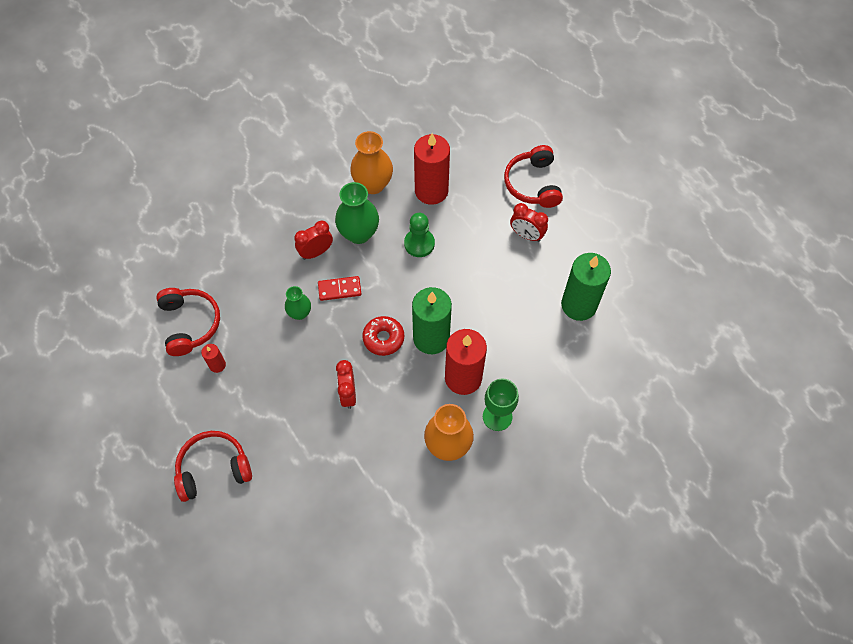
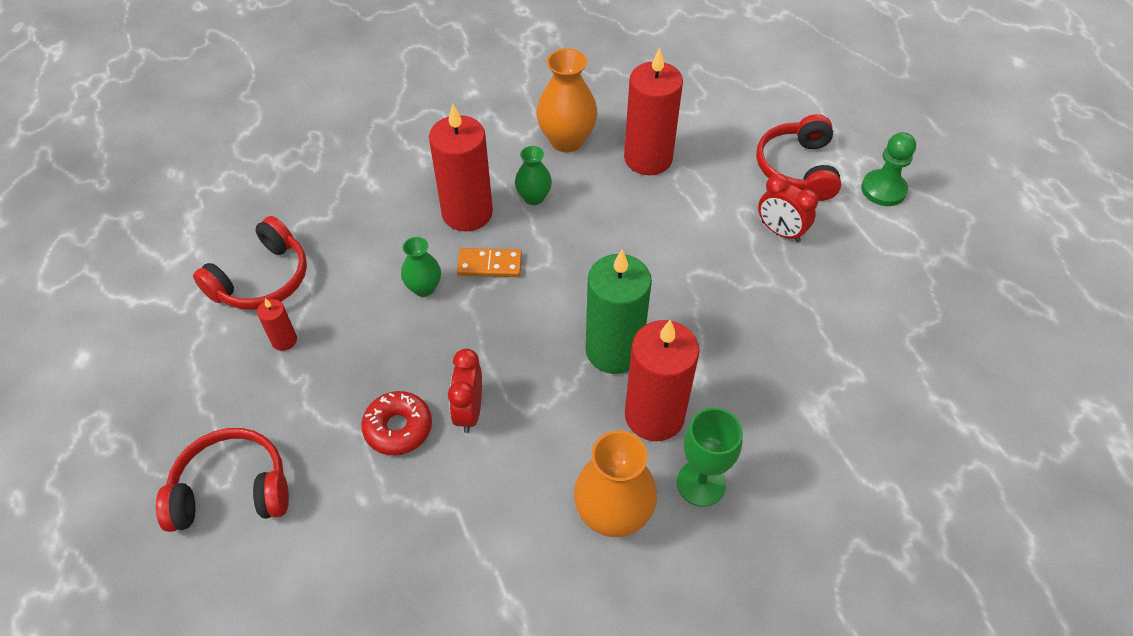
camera: 10 degrees right, 10 degrees down
red headphones [156,288,220,356] -> red headphones turned 45 degrees clockwise [193,216,307,310]
red clock [294,221,333,260] -> red candle [429,104,493,231]
red domino [318,276,361,301] -> orange domino [457,248,522,277]
green vase [335,182,379,244] -> green vase [515,146,552,205], size x0.58
red donut [362,316,404,356] -> red donut moved to [361,391,432,455]
green pawn [404,213,435,257] -> green pawn moved to [861,132,916,206]
green candle [561,253,611,321] -> none

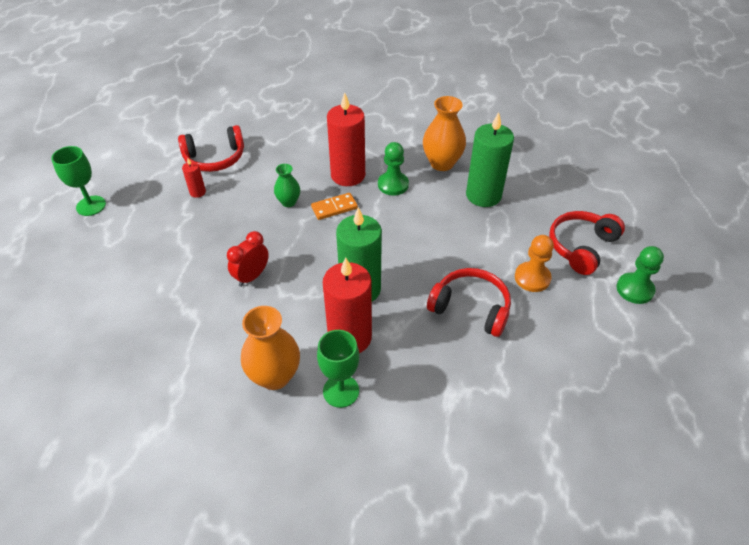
camera: 35 degrees right, 5 degrees down
red headphones [156,428,289,532] -> red headphones moved to [427,268,511,337]
red donut [361,391,432,455] -> none
orange domino [457,248,522,277] -> orange domino turned 60 degrees counterclockwise [311,193,358,220]
green vase [515,146,552,205] -> green pawn [378,142,409,196]
red candle [624,48,683,175] -> green candle [466,112,514,207]
red clock [758,174,818,242] -> orange pawn [515,235,554,292]
none -> green goblet [51,146,106,216]

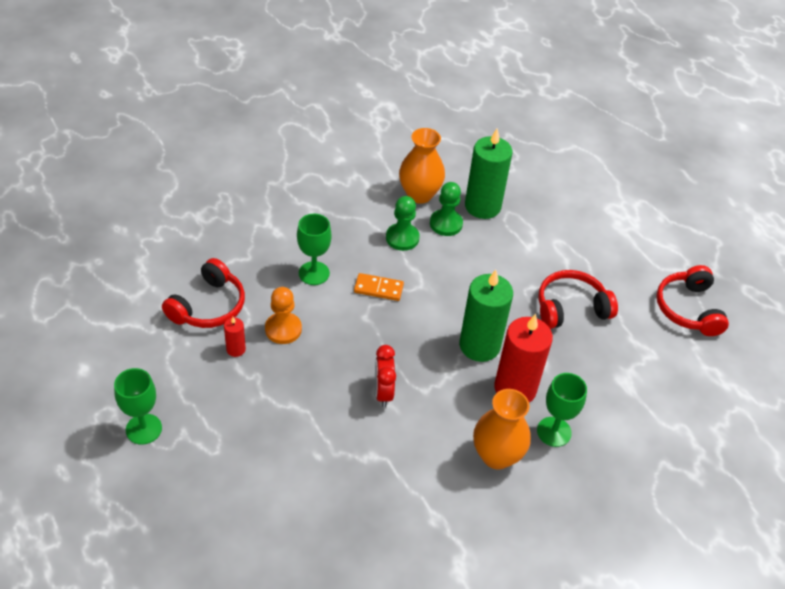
camera: 45 degrees left, 0 degrees up
green vase [274,164,300,207] -> none
orange domino [311,193,358,220] -> orange domino turned 75 degrees clockwise [354,273,404,301]
red candle [327,92,365,186] -> none
orange pawn [515,235,554,292] -> orange pawn moved to [265,287,302,344]
red headphones [549,211,625,275] -> red headphones moved to [656,265,729,336]
green pawn [616,246,664,304] -> green pawn moved to [430,182,463,236]
none -> green goblet [297,214,332,285]

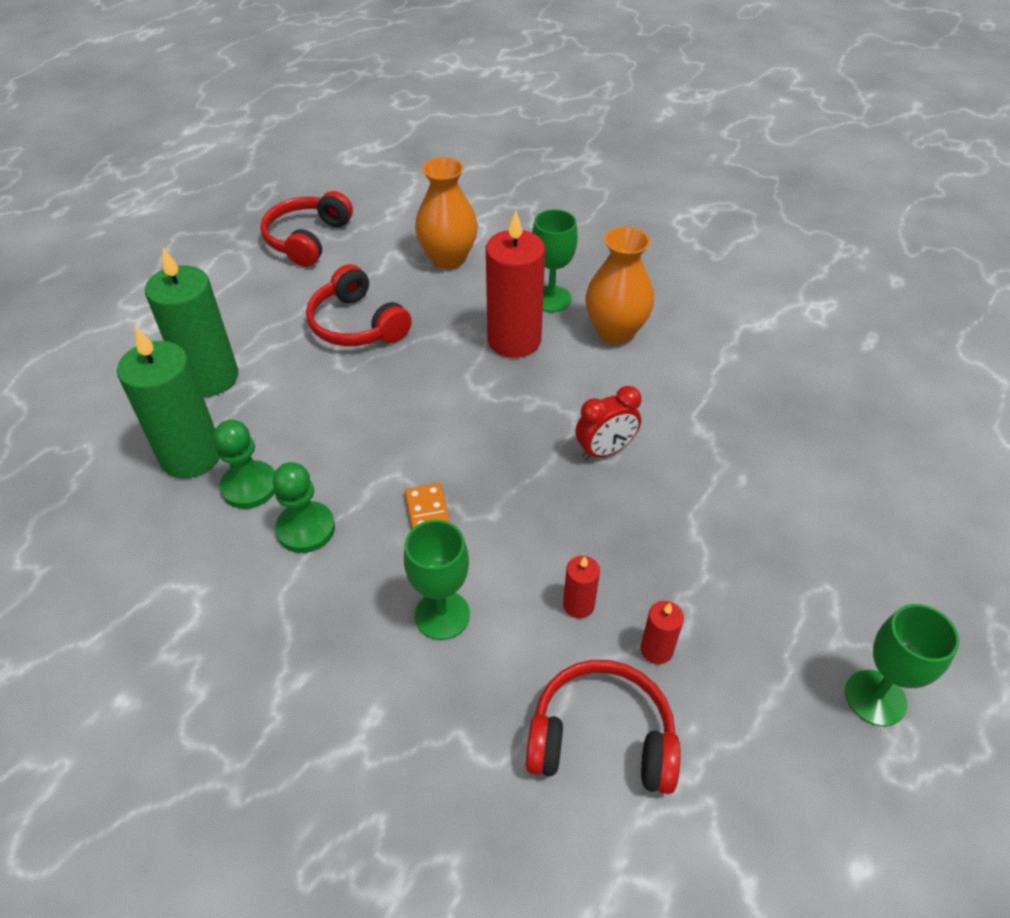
camera: 110 degrees left, 0 degrees up
orange pawn [265,287,302,344] -> red candle [563,556,600,618]
orange vase [399,128,445,204] -> orange vase moved to [415,157,478,269]
green candle [459,270,513,362] -> green candle moved to [145,248,239,397]
red headphones [656,265,729,336] -> red headphones turned 135 degrees clockwise [260,191,353,267]

